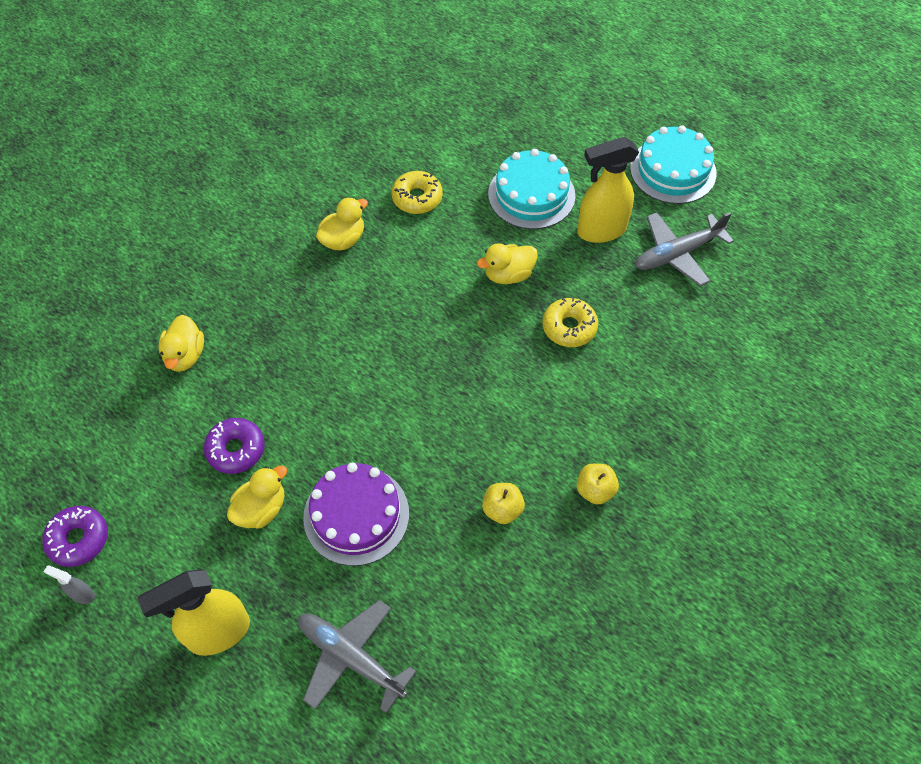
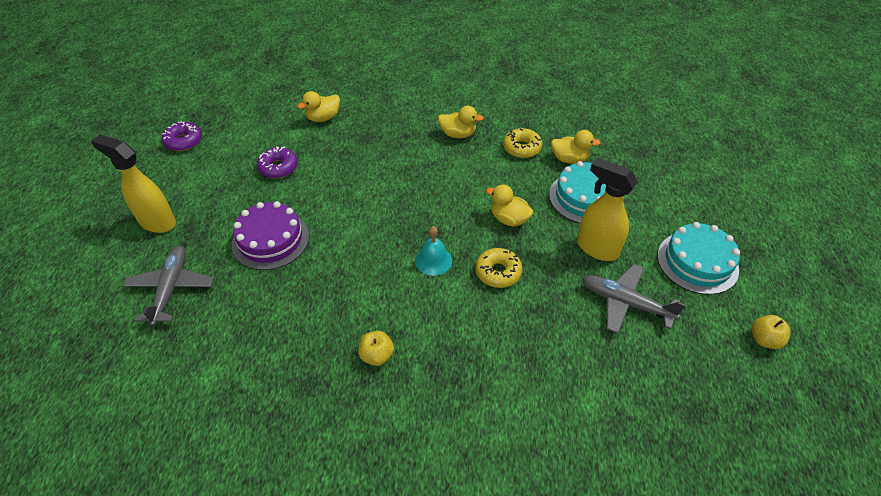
camera: 55 degrees right, 10 degrees down
grey spray bottle [44,565,95,604] -> none
yellow duck [227,465,287,529] -> yellow duck moved to [551,130,601,164]
yellow apple [482,483,525,524] -> yellow apple moved to [751,315,791,349]
none -> turquoise bell [415,226,452,276]

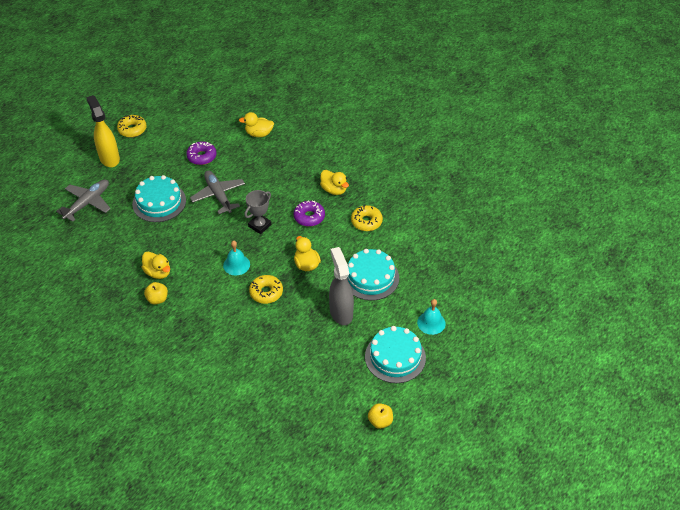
camera: 35 degrees right, 0 degrees up
purple donut [162,121,202,151] -> purple donut moved to [294,201,325,226]
purple cake [232,201,309,270] -> turquoise cake [132,175,186,222]
yellow duck [551,130,601,164] -> yellow duck moved to [142,252,170,279]
yellow spray bottle [577,158,638,261] -> grey spray bottle [329,247,354,325]
grey plane [582,264,686,333] -> grey plane moved to [190,170,245,214]
none -> yellow donut [117,115,147,137]
none -> grey trophy [244,190,272,234]
none -> turquoise bell [417,299,446,335]

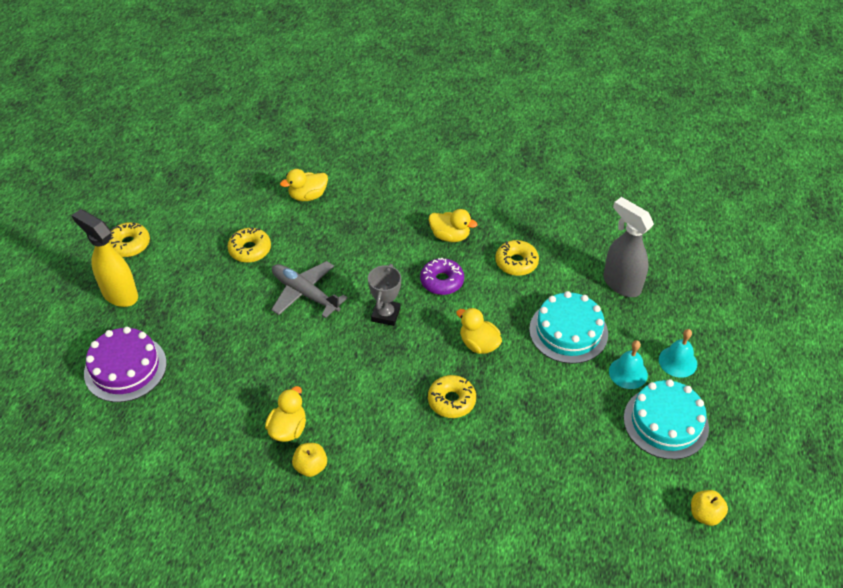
camera: 25 degrees left, 0 degrees up
grey plane [56,179,111,222] -> purple cake [84,327,167,402]
turquoise cake [132,175,186,222] -> none
yellow duck [142,252,170,279] -> yellow duck turned 90 degrees counterclockwise [265,386,306,442]
purple donut [186,141,217,165] -> yellow donut [227,227,271,263]
turquoise bell [223,241,250,276] -> turquoise bell moved to [609,340,648,389]
grey spray bottle [329,247,354,325] -> grey spray bottle moved to [603,197,654,297]

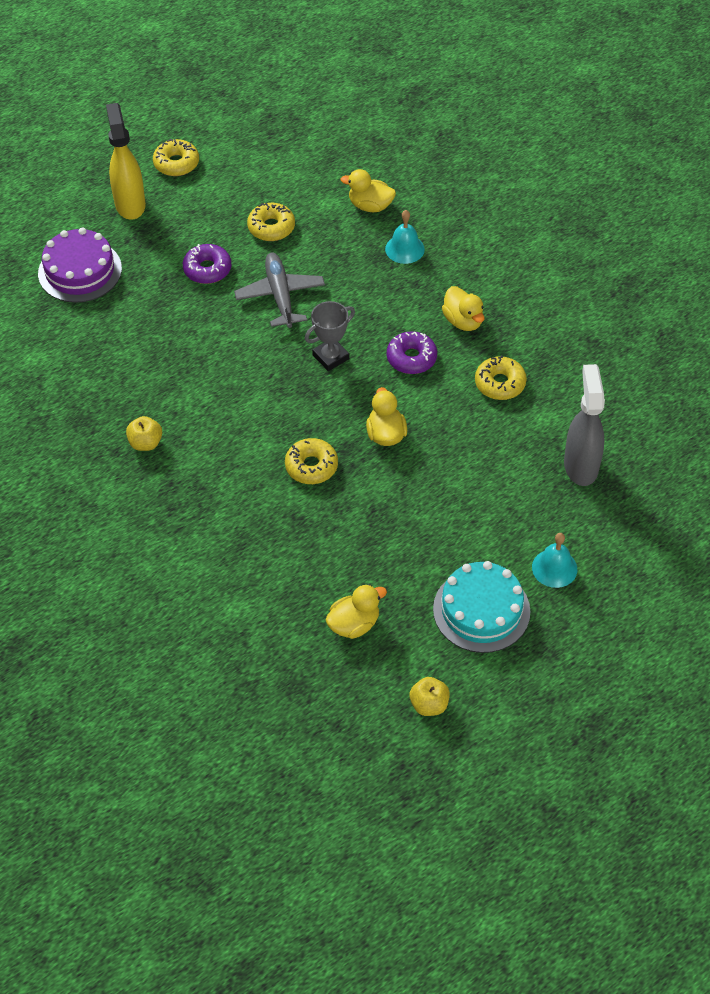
camera: 40 degrees right, 5 degrees up
yellow duck [265,386,306,442] -> yellow duck moved to [326,584,387,639]
turquoise cake [529,291,608,364] -> none
turquoise bell [609,340,648,389] -> turquoise bell moved to [385,210,425,264]
none -> purple donut [183,244,232,284]

